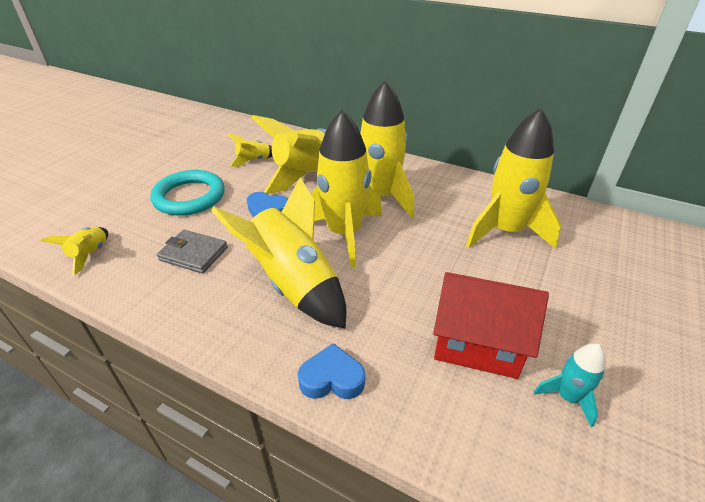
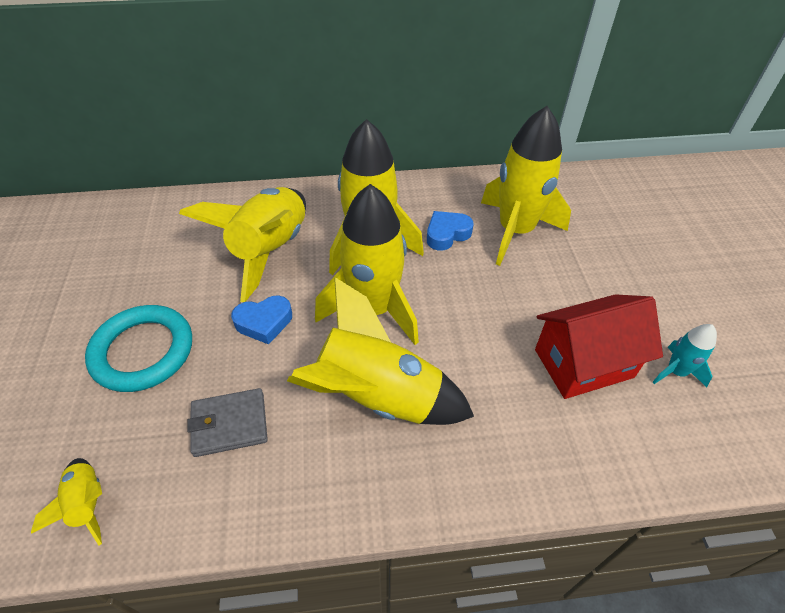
camera: 35 degrees left, 10 degrees up
yellow rocket [228,133,273,167] -> none
blue heart [298,343,365,399] -> blue heart moved to [427,211,474,251]

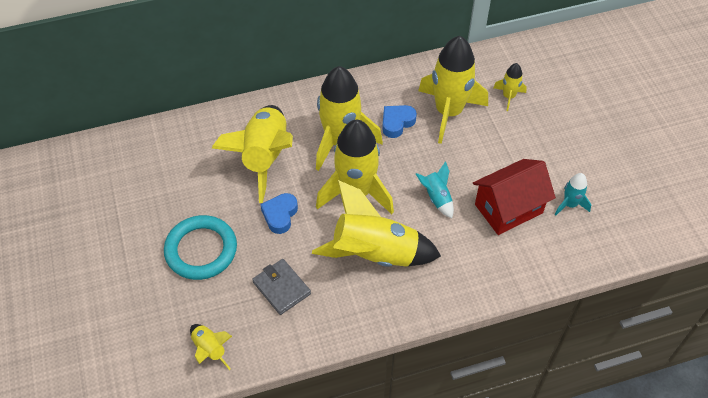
camera: 10 degrees left, 5 degrees up
grey wallet [187,388,268,457] -> grey wallet turned 75 degrees clockwise [252,259,311,315]
blue heart [231,296,292,345] -> blue heart turned 135 degrees clockwise [260,193,298,234]
none -> turquoise rocket [416,161,454,218]
none -> yellow rocket [493,63,527,111]

